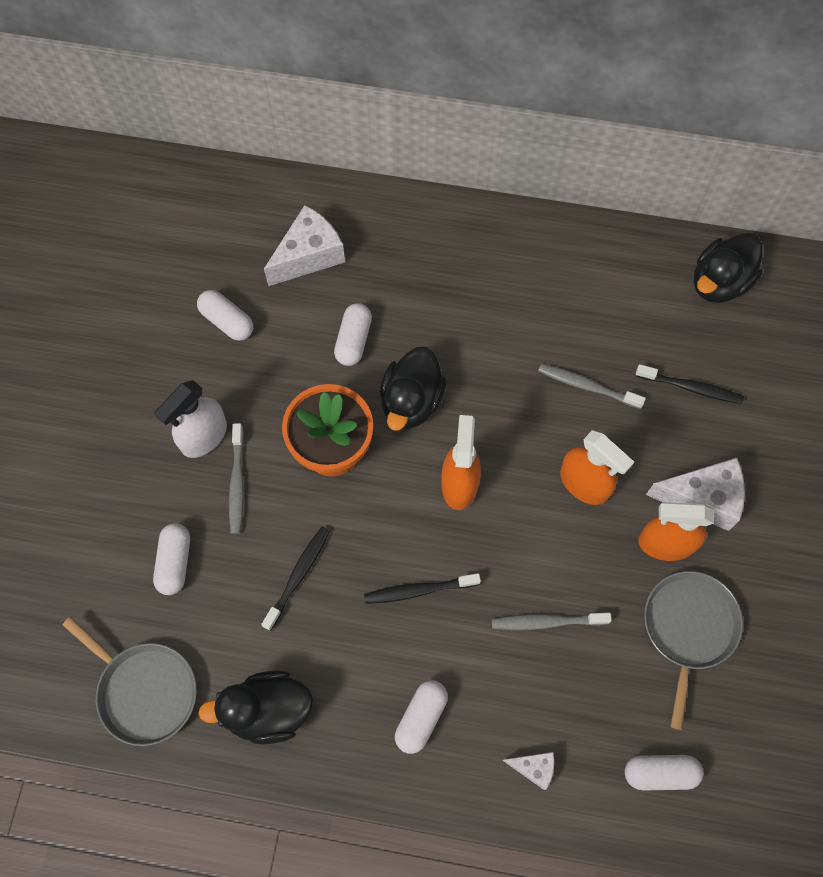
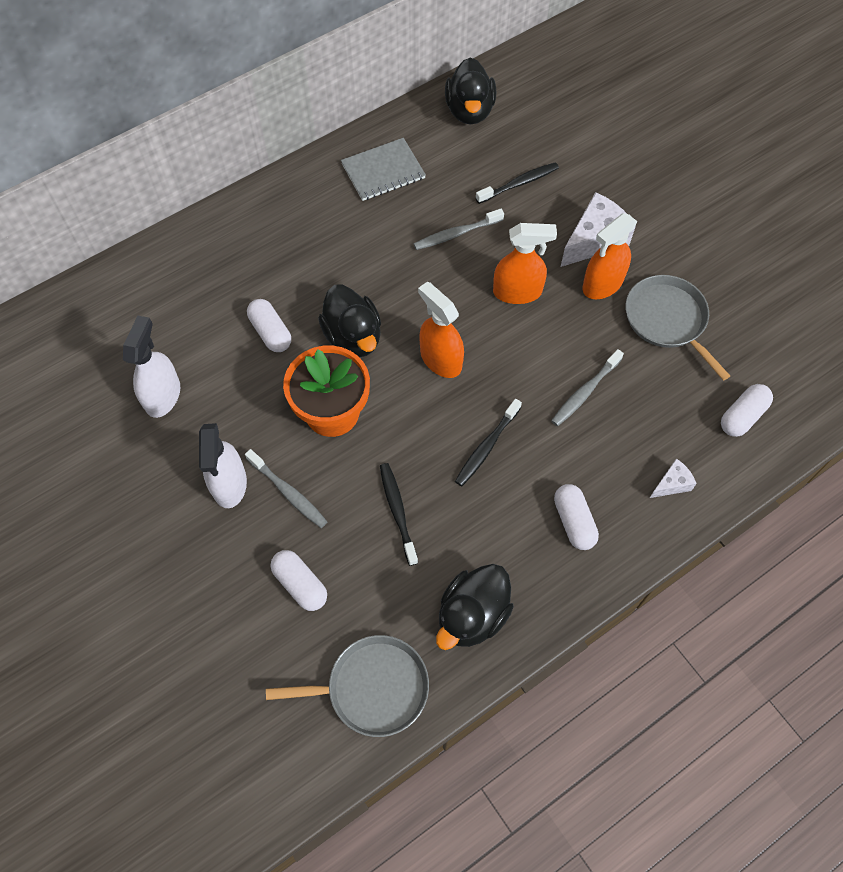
camera: 45 degrees left, 5 degrees down
white capsule [197,290,253,341] -> white spray bottle [123,316,180,418]
white cheese [264,205,345,286] -> none
none -> grey notebook [341,138,426,201]

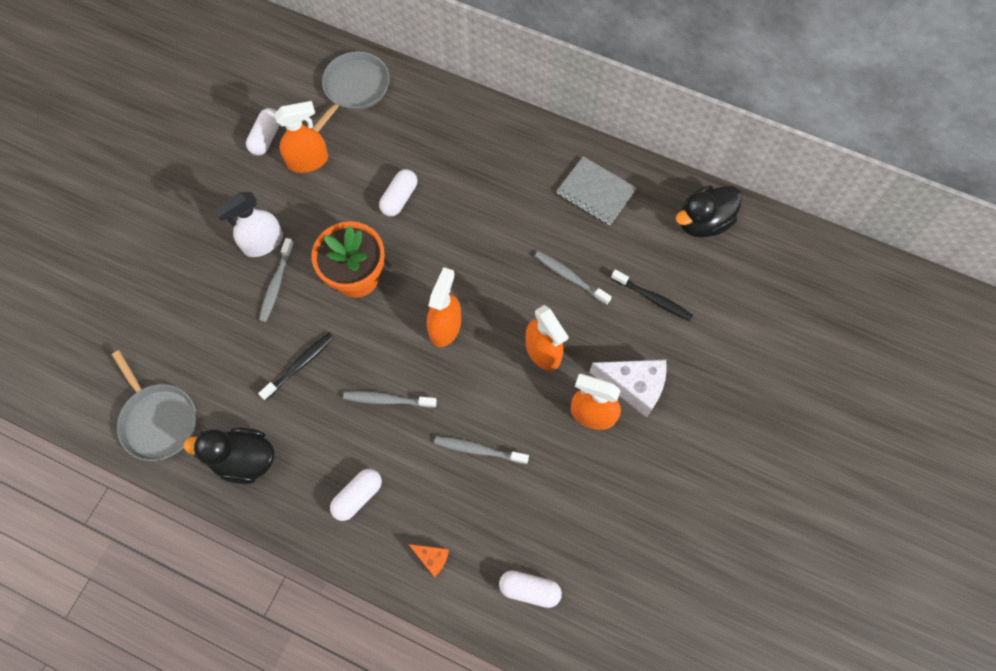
camera: 60 degrees right, 5 degrees up
white spray bottle [123,316,180,418] -> orange spray bottle [274,101,328,173]
white capsule [270,550,327,611] -> white capsule moved to [246,108,280,156]
black duck [318,285,381,358] -> none
black toothbrush [455,399,522,486] -> grey toothbrush [343,391,437,408]
grey pan [626,275,730,381] -> grey pan moved to [312,51,390,132]
white cheese [650,458,697,498] -> orange cheese [408,544,449,577]

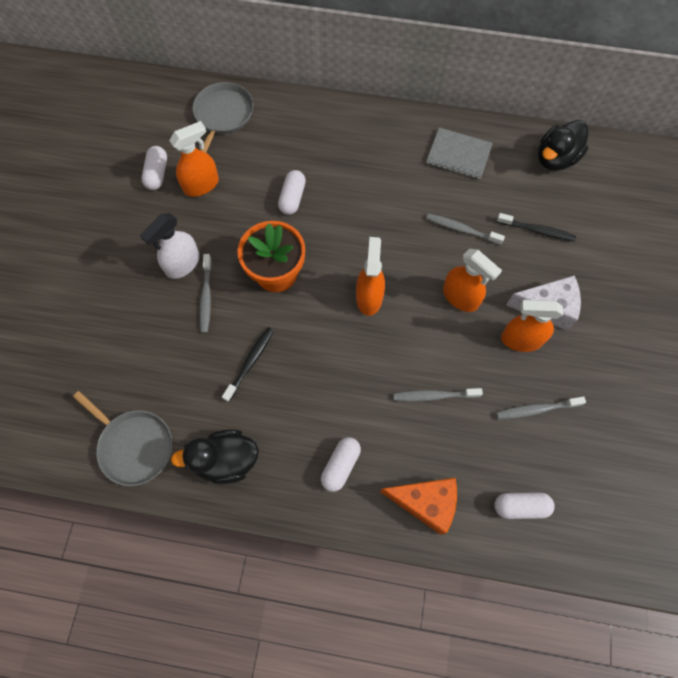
camera: 15 degrees left, 0 degrees up
grey toothbrush [343,391,437,408] -> grey toothbrush moved to [496,397,586,420]
orange cheese [408,544,449,577] -> orange cheese [380,478,457,535], size x1.94

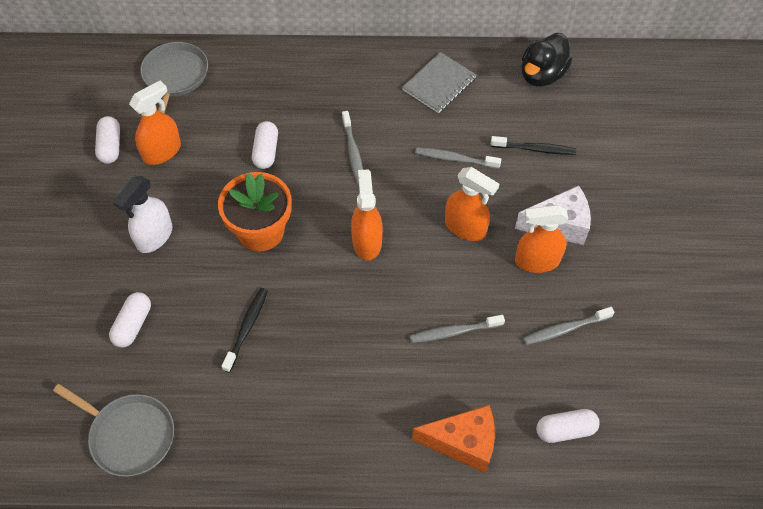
camera: 10 degrees left, 10 degrees down
black duck [171,429,259,484] -> none
grey toothbrush [200,254,212,333] -> grey toothbrush moved to [342,111,363,185]
white capsule [321,437,361,492] -> white capsule moved to [109,292,151,347]
grey notebook [426,127,493,179] -> grey notebook turned 60 degrees counterclockwise [402,52,476,113]

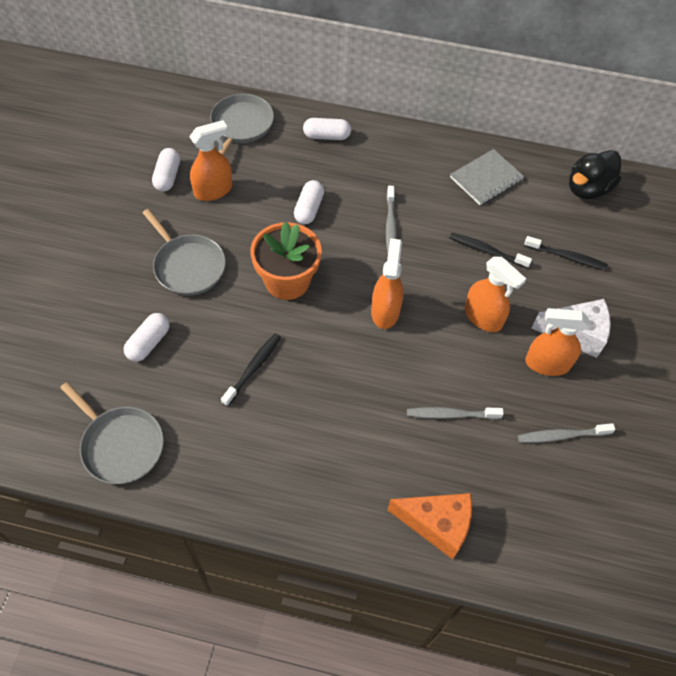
camera: 10 degrees right, 0 degrees up
white spray bottle [113,176,172,253] -> grey pan [142,209,226,296]
grey toothbrush [415,147,501,169] -> black toothbrush [449,233,532,269]
white capsule [536,409,600,443] -> white capsule moved to [303,118,351,140]

